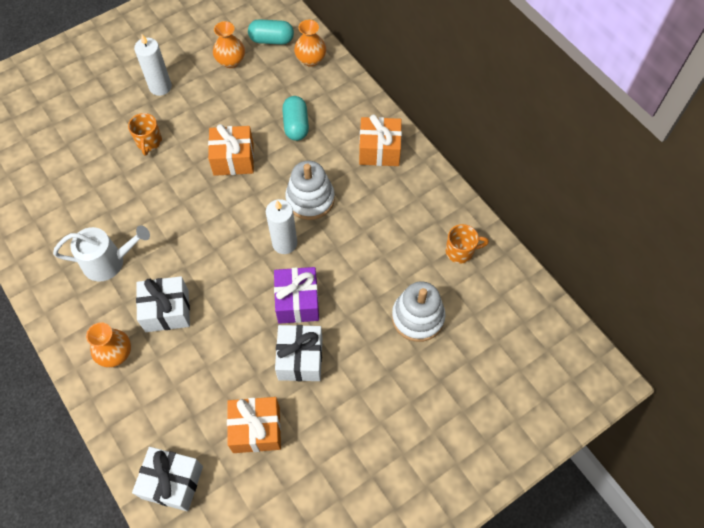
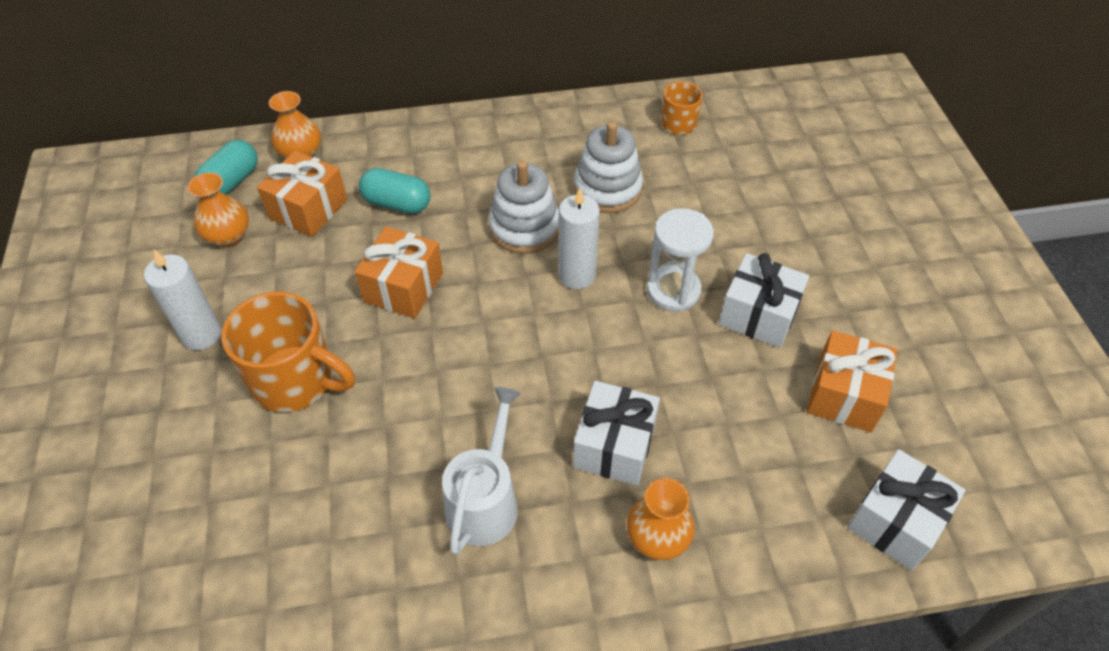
camera: 65 degrees left, 10 degrees down
orange mug [128,113,162,156] -> orange mug [221,292,355,412], size x1.82
purple gift [274,267,319,324] -> white hourglass [647,208,714,312]
orange gift [359,114,402,166] -> orange gift moved to [257,151,347,237]
white stacking toy [392,281,445,342] -> white stacking toy moved to [574,121,643,213]

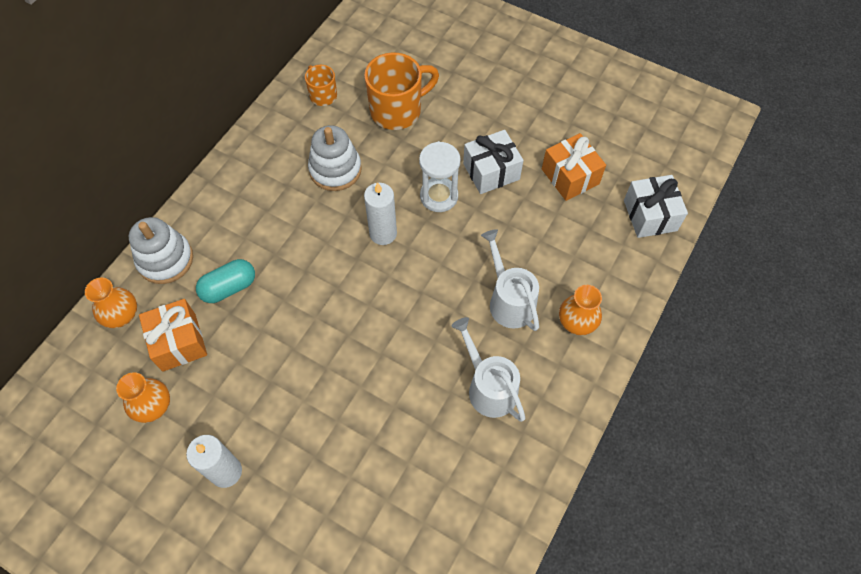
camera: 50 degrees left, 10 degrees up
turquoise capsule [194,140,258,195] -> none
orange mug [221,292,355,412] -> orange mug moved to [364,52,439,130]
orange gift [355,227,443,318] -> none
white stacking toy [488,161,559,254] -> white stacking toy moved to [129,217,193,284]
white gift [573,381,660,486] -> white watering can [481,229,539,331]

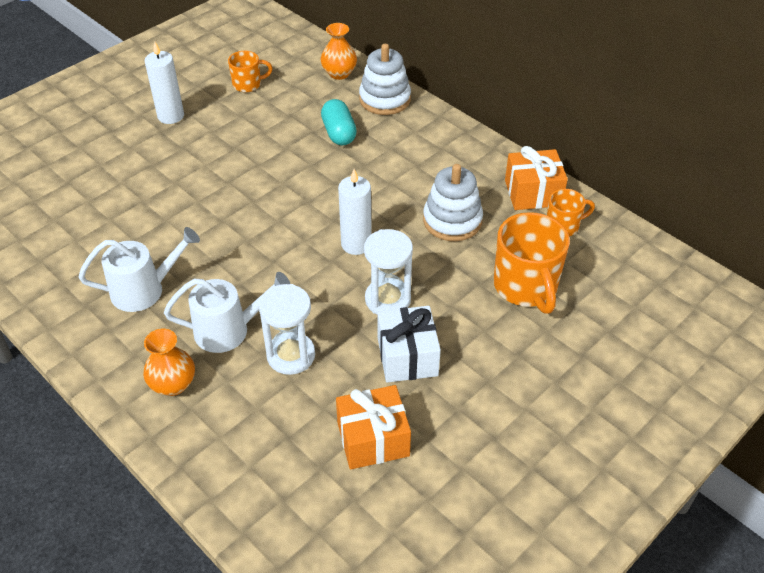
camera: 105 degrees right, 15 degrees down
orange vase [116,372,170,423] -> orange mug [228,51,273,92]
orange gift [139,299,207,372] -> orange gift moved to [505,146,568,210]
white gift [624,175,688,238] -> none
none -> white hourglass [259,284,315,375]

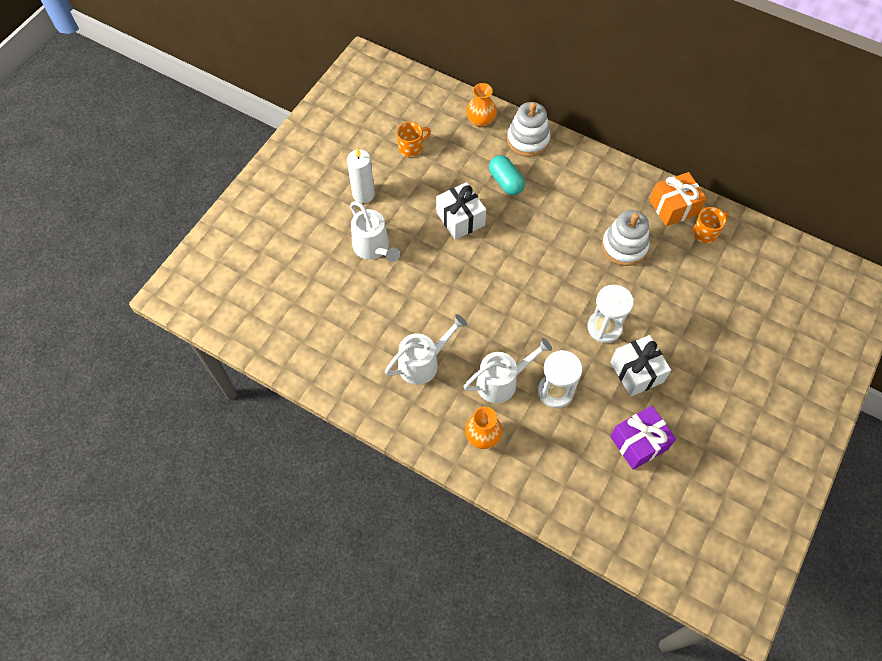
camera: 15 degrees left, 15 degrees up
orange gift [336,385,411,469] -> purple gift [610,406,676,470]
white candle [338,169,372,255] -> none
orange mug [494,212,570,314] -> none
none -> white watering can [350,201,400,262]
none -> white gift [436,182,486,240]

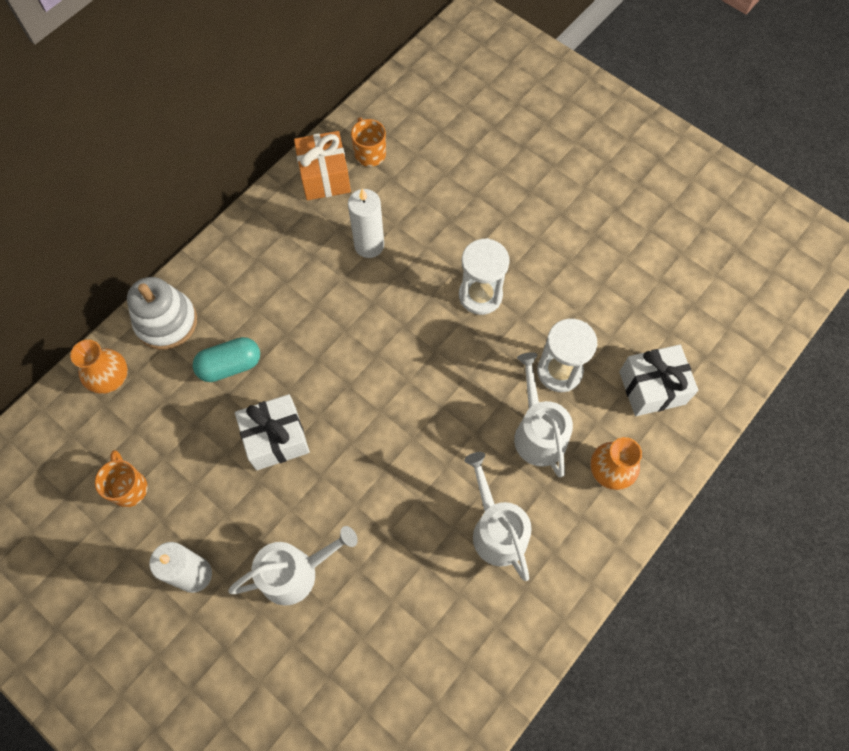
camera: 80 degrees left, 5 degrees up
white stacking toy [602,210,650,266] -> white candle [348,188,384,258]
white gift [610,335,671,397] -> white gift moved to [619,345,698,416]
purple gift [610,406,676,470] -> none

